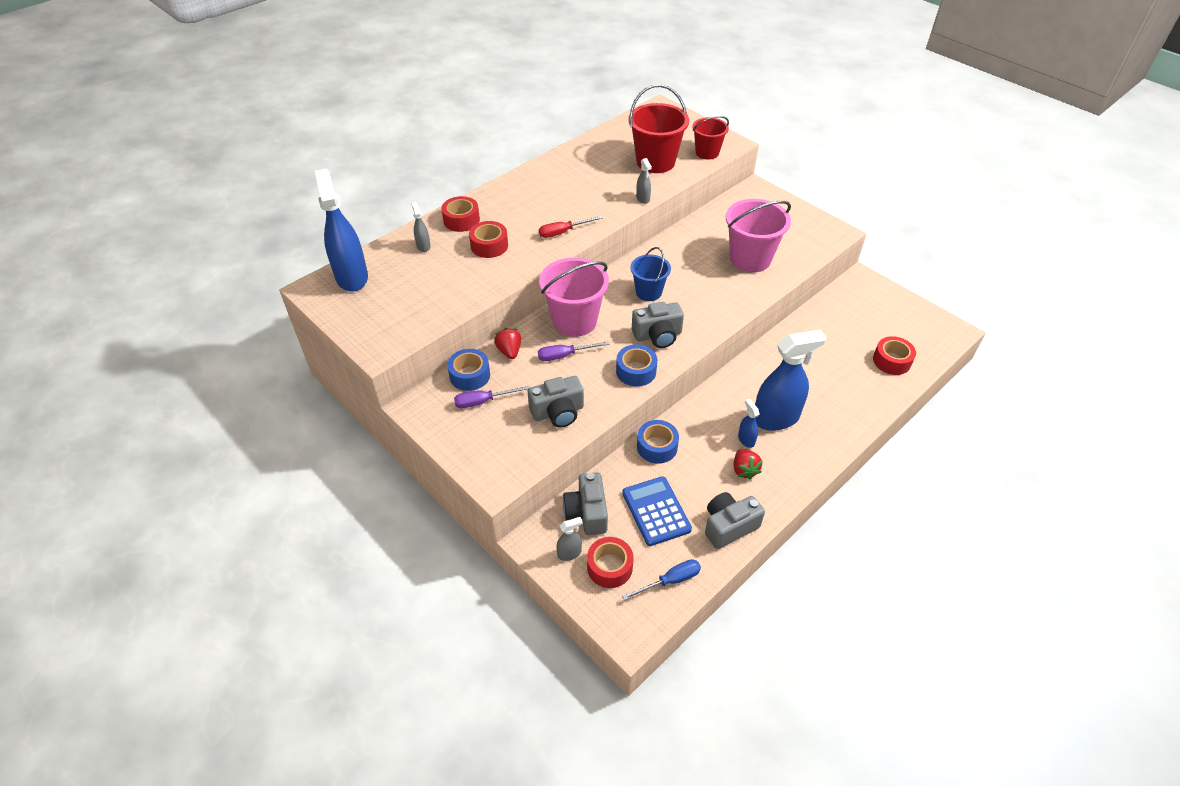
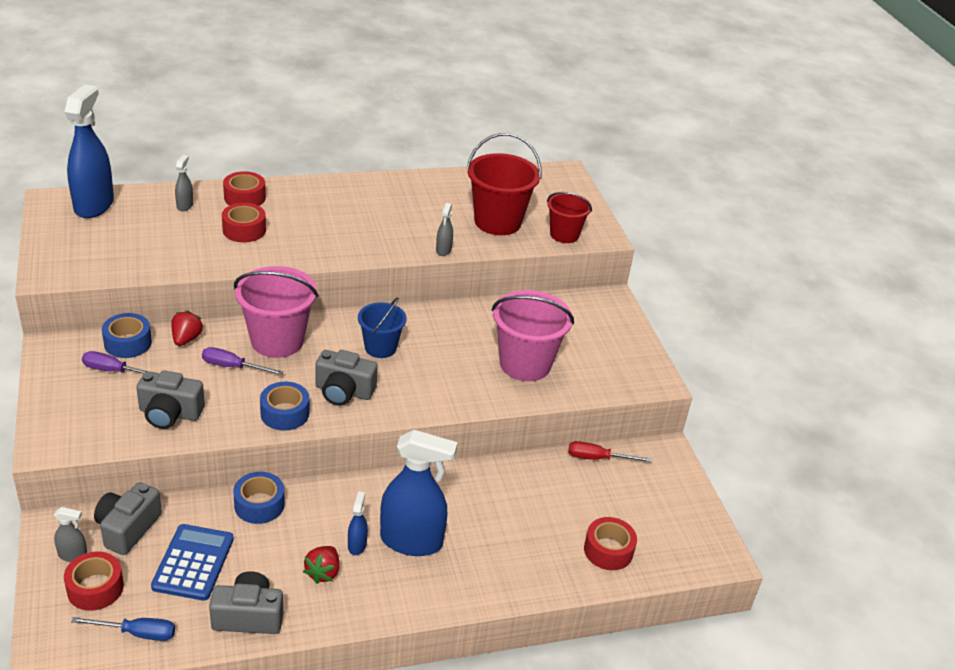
camera: 25 degrees right, 10 degrees down
red screwdriver [539,216,603,238] -> red screwdriver moved to [568,441,652,462]

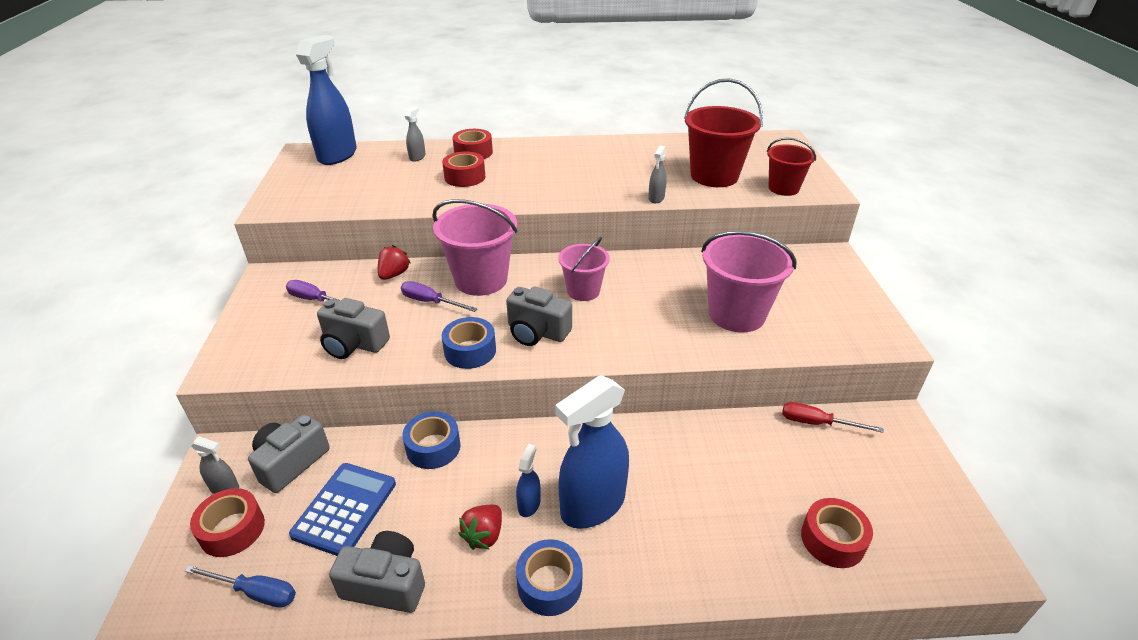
camera: 15 degrees right, 0 degrees up
blue tape [102,313,152,358] -> blue tape moved to [516,539,583,616]
blue bucket [358,297,407,358] -> pink bucket [558,237,610,301]
blue spray bottle [380,430,458,556] -> blue spray bottle turned 120 degrees clockwise [555,375,629,529]

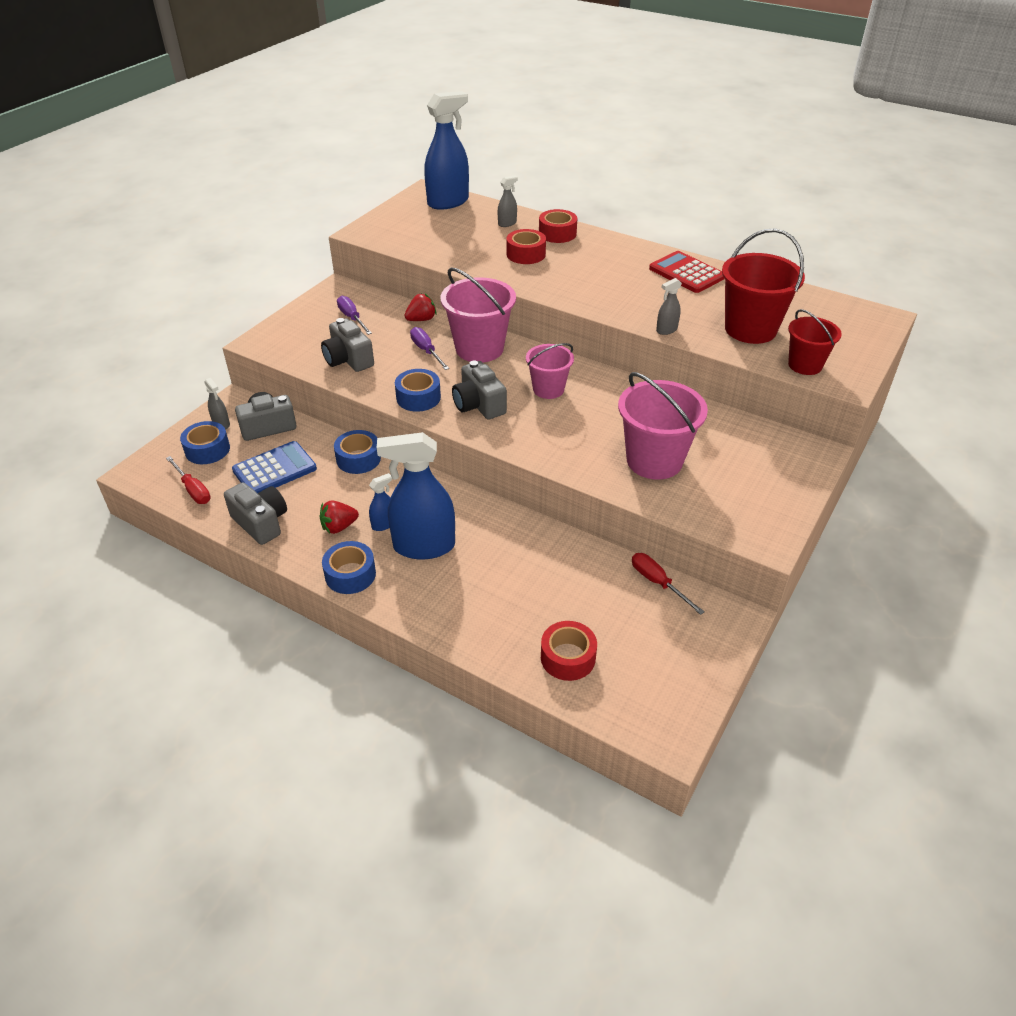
camera: 35 degrees right, 5 degrees up
blue screwdriver [185,565,296,608] -> red screwdriver [166,456,211,504]
red tape [190,488,265,557] -> blue tape [180,421,230,464]
none -> red calculator [649,251,725,293]

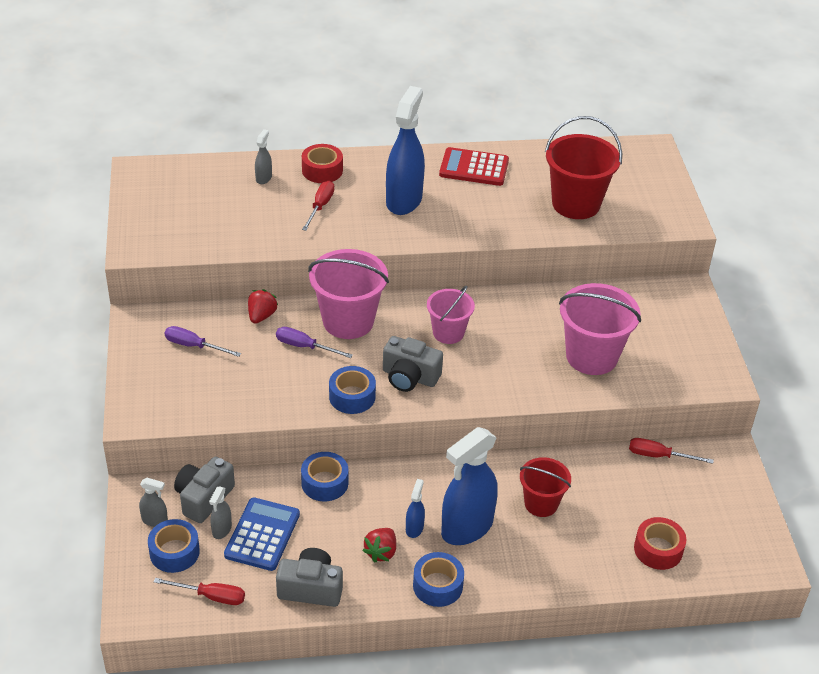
camera: 40 degrees left, 0 degrees up
grey camera [321,318,374,372] -> none
blue spray bottle [424,91,469,210] -> blue spray bottle moved to [386,86,425,215]
red tape [507,229,546,264] -> red screwdriver [302,181,334,231]
grey spray bottle [656,278,682,335] -> grey spray bottle moved to [209,487,232,539]
red bucket [788,309,842,375] -> red bucket moved to [520,457,571,517]

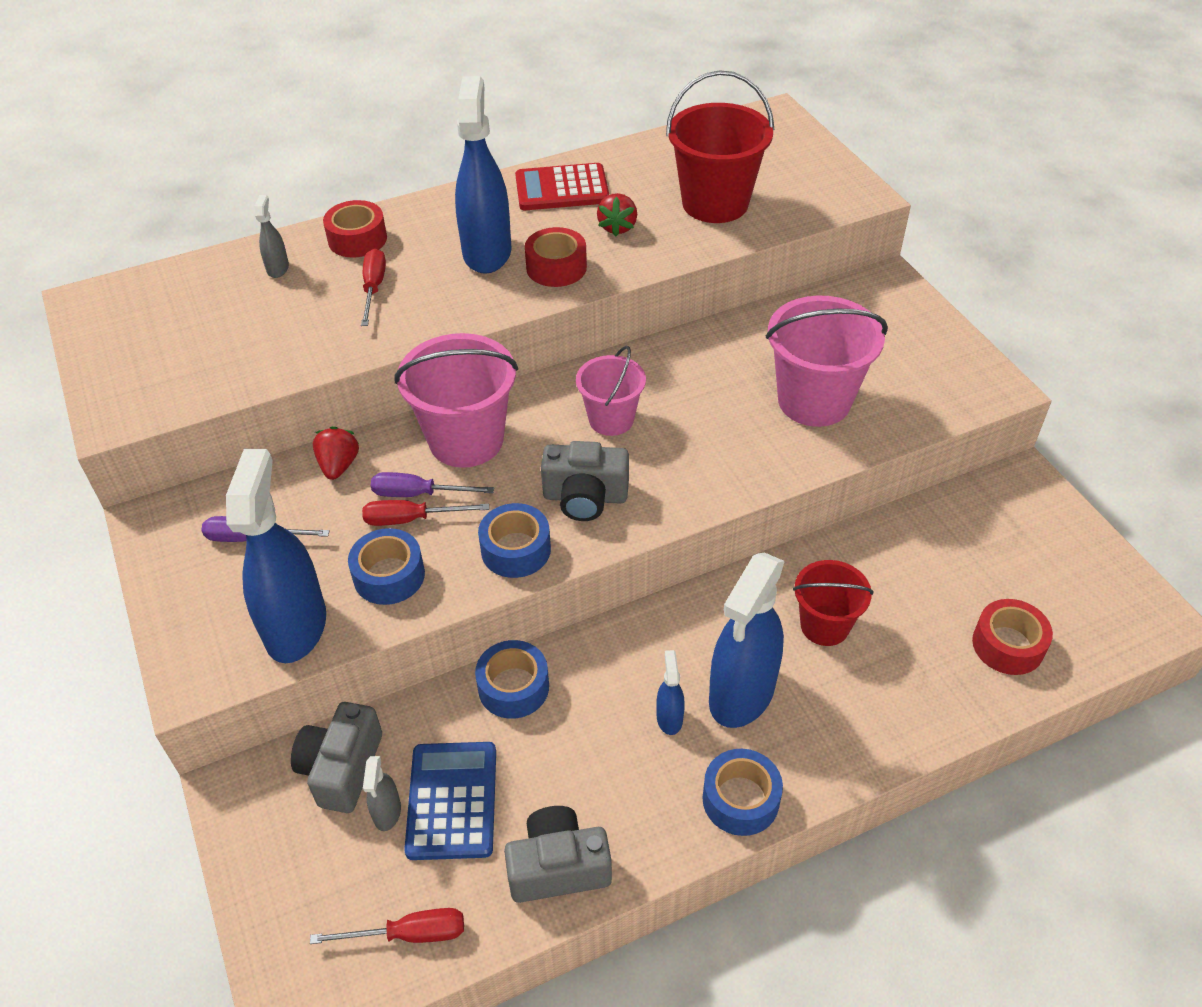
camera: 15 degrees left, 5 degrees up
grey spray bottle [139,478,168,527] -> none
blue tape [148,519,200,573] -> blue tape moved to [348,528,425,605]
red strawberry [362,528,396,563] -> red strawberry moved to [597,193,637,236]
red screwdriver [629,438,714,464] -> red screwdriver moved to [362,500,489,526]
none -> blue spray bottle [226,449,326,663]
none -> red tape [525,227,587,287]

